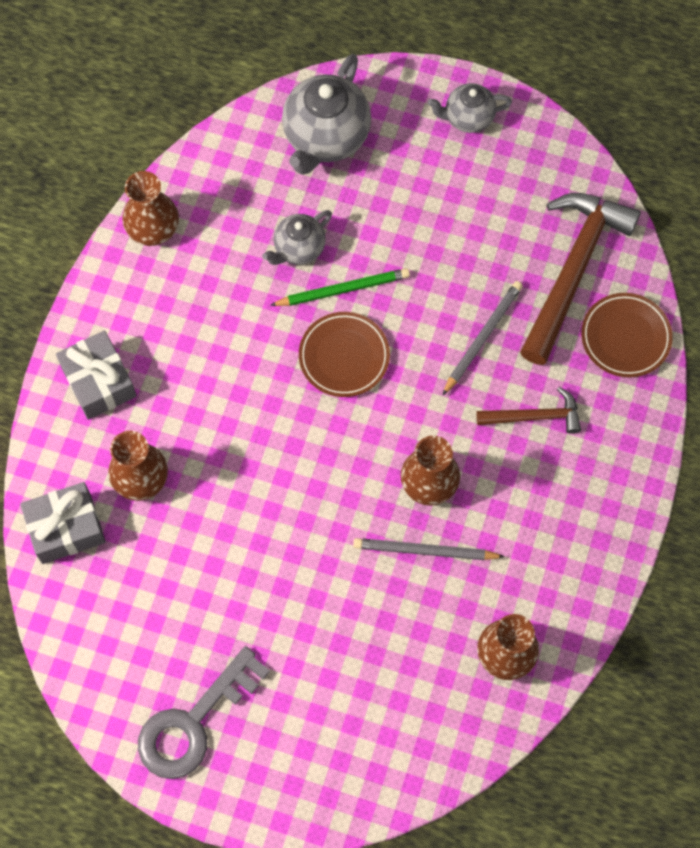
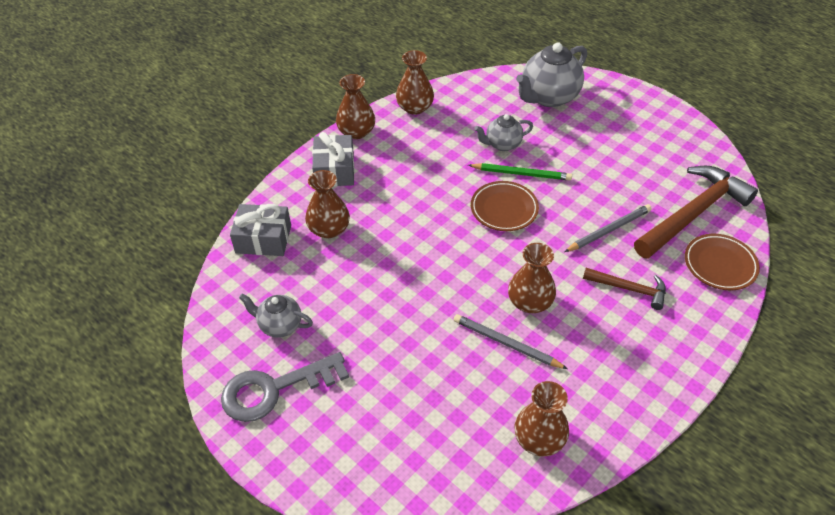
camera: 25 degrees right, 20 degrees down
grey teapot [427,83,512,133] -> grey teapot moved to [239,294,313,338]
none -> brown vase [336,74,375,139]

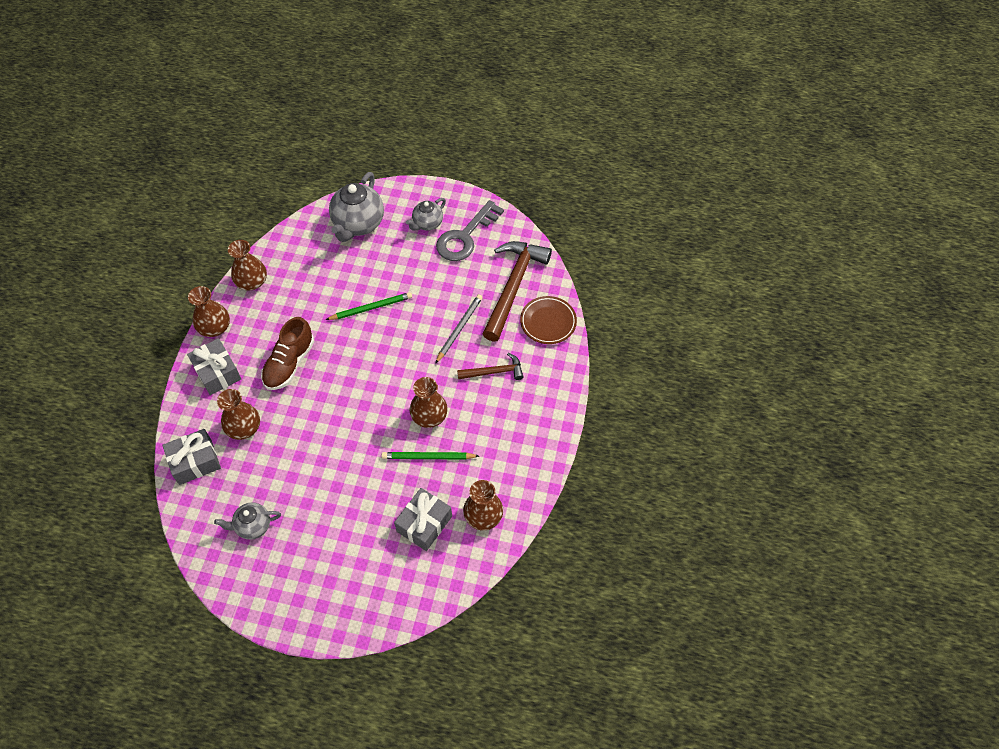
camera: 30 degrees left, 10 degrees up
grey key [221,352,349,422] -> grey key moved to [436,200,504,261]
grey pencil [454,314,568,369] -> green pencil [382,452,479,459]
brown plate [471,181,539,231] -> none
grey teapot [475,114,533,151] -> grey teapot moved to [406,198,446,231]
none -> brown shoe [261,317,314,390]
none -> grey gift [394,488,452,551]

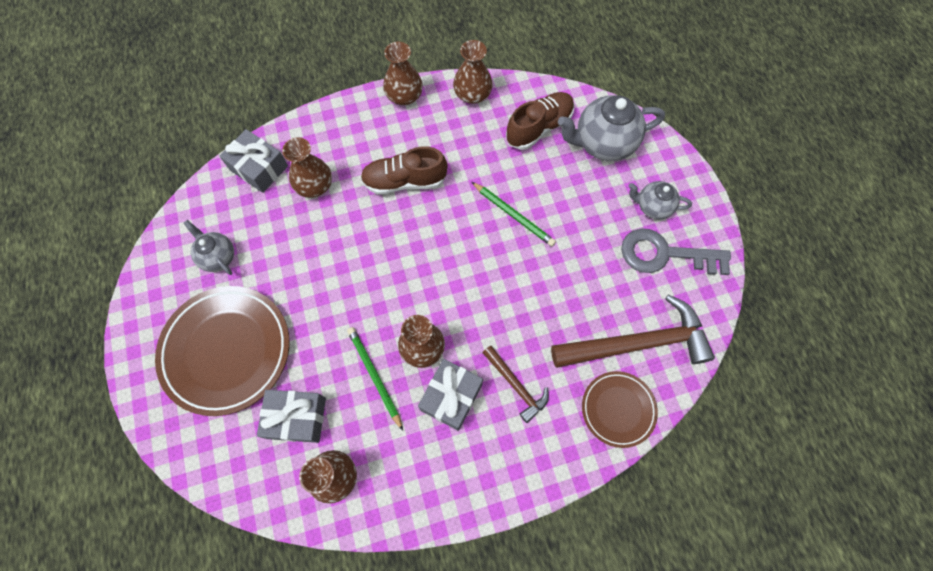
camera: 60 degrees right, 10 degrees up
grey gift [187,338,241,395] -> grey gift moved to [418,359,483,431]
grey pencil [435,294,483,364] -> none
none -> brown plate [155,286,289,416]
none -> brown shoe [506,92,574,150]

